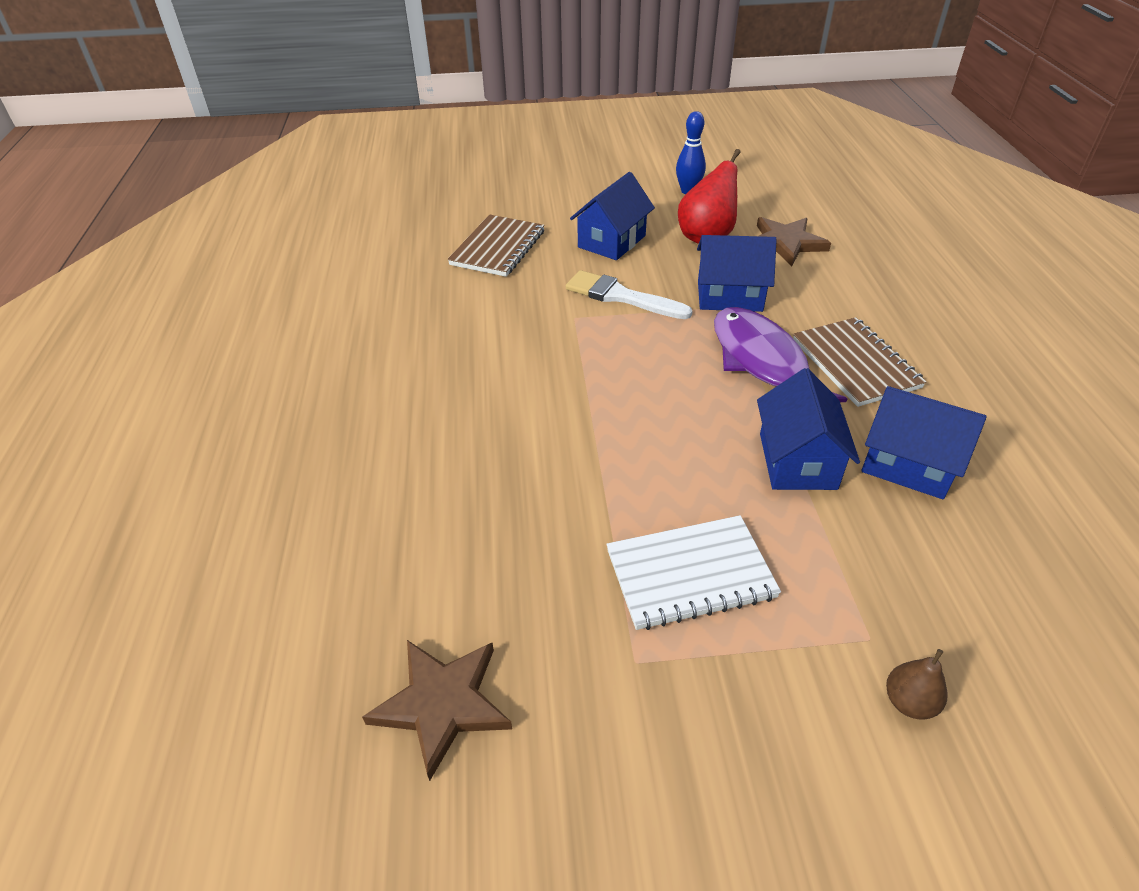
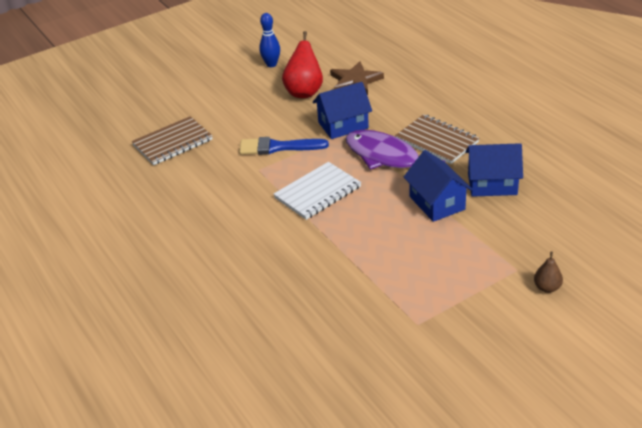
camera: 25 degrees left, 5 degrees down
brown star [362,640,512,781] -> none
brown notebook [448,215,545,277] -> brown notebook turned 60 degrees clockwise [132,116,212,165]
white brush [566,270,693,319] -> blue brush [239,137,329,155]
blue house [570,172,655,260] -> none
white notebook [606,515,781,630] -> white notebook moved to [274,162,361,220]

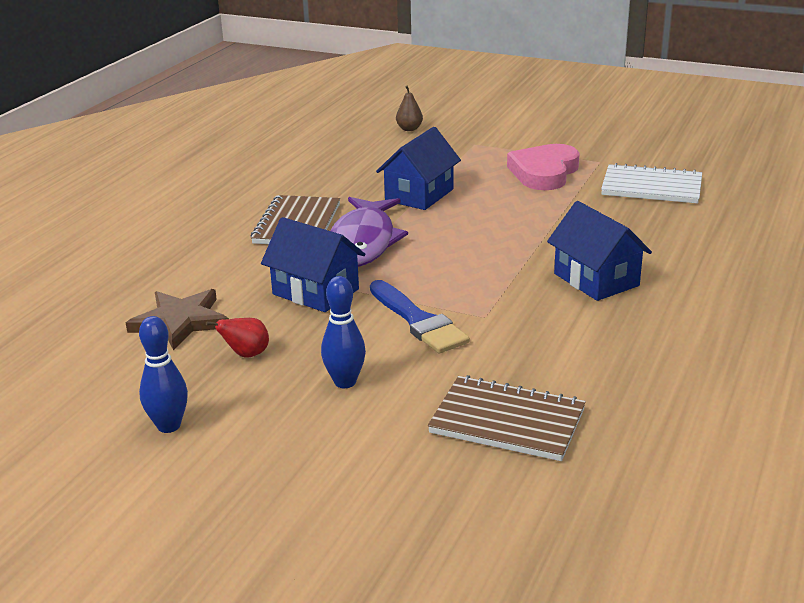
camera: 125 degrees left, 10 degrees down
white notebook [274,162,361,220] -> white notebook moved to [601,163,702,203]
red pear [282,31,323,98] -> red pear [206,318,269,357], size x0.52
blue house [466,143,523,197] -> blue house moved to [547,201,652,301]
brown pear [534,252,563,293] -> brown pear moved to [396,86,423,131]
none -> blue bowling pin [321,276,366,388]
none -> pink heart [507,144,580,190]

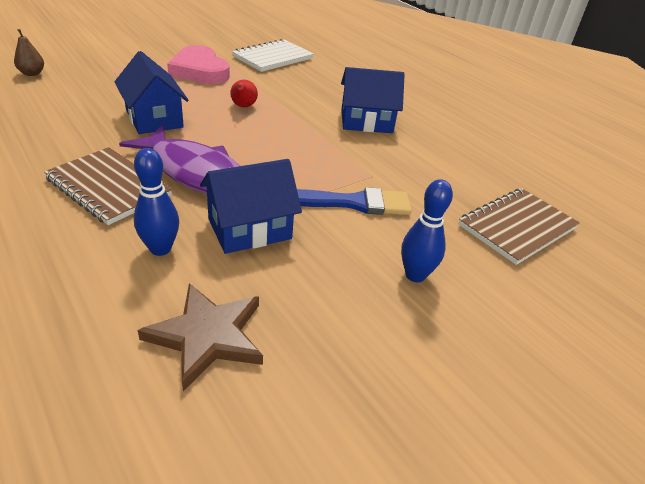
camera: 65 degrees left, 10 degrees up
blue bowling pin [139,316,188,433] -> blue bowling pin moved to [134,148,179,256]
red pear [206,318,269,357] -> red pear moved to [230,80,258,107]

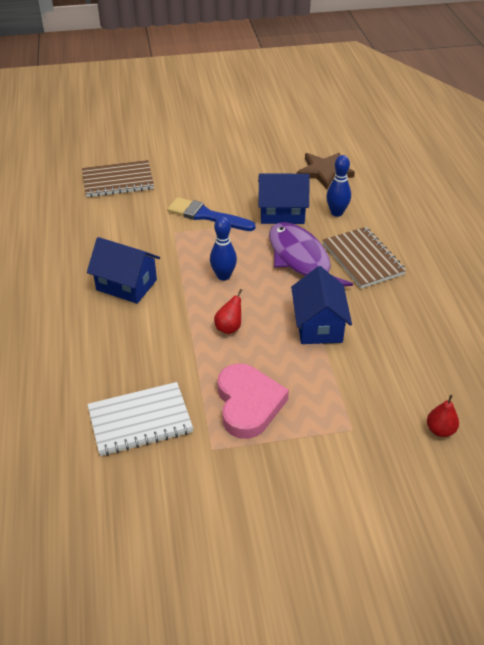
camera: 150 degrees left, 5 degrees up
brown pear [14,29,44,76] -> red pear [427,395,459,437]
blue bowling pin [401,179,453,282] -> blue bowling pin moved to [210,217,237,281]

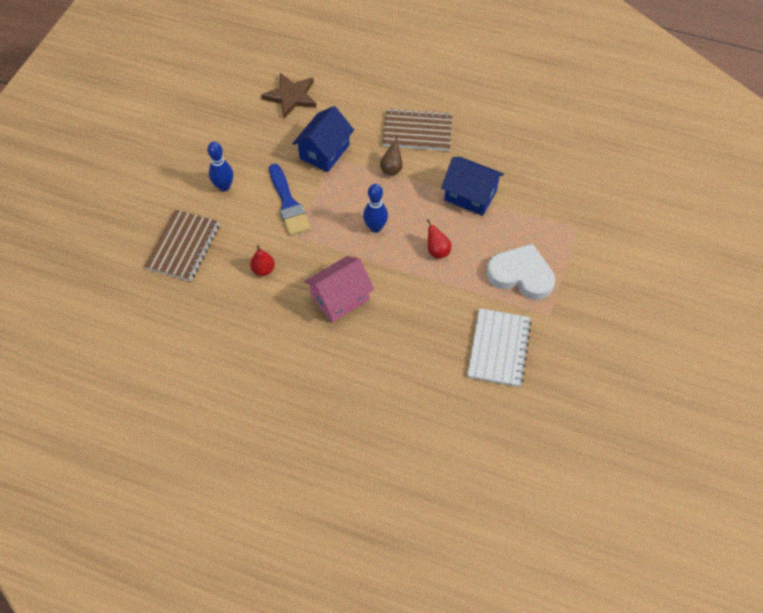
camera: 60 degrees left, 15 degrees up
blue house [87,237,160,304] -> pink house [304,256,374,323]
blue brush [167,197,256,231] -> blue brush turned 75 degrees counterclockwise [269,163,311,236]
pink heart [217,364,289,439] -> white heart [486,244,555,300]
purple fish [269,222,353,286] -> brown pear [380,136,403,175]
blue bowling pin [326,155,351,217] -> blue bowling pin moved to [207,142,233,192]
red pear [427,395,459,437] -> red pear moved to [250,245,275,276]

